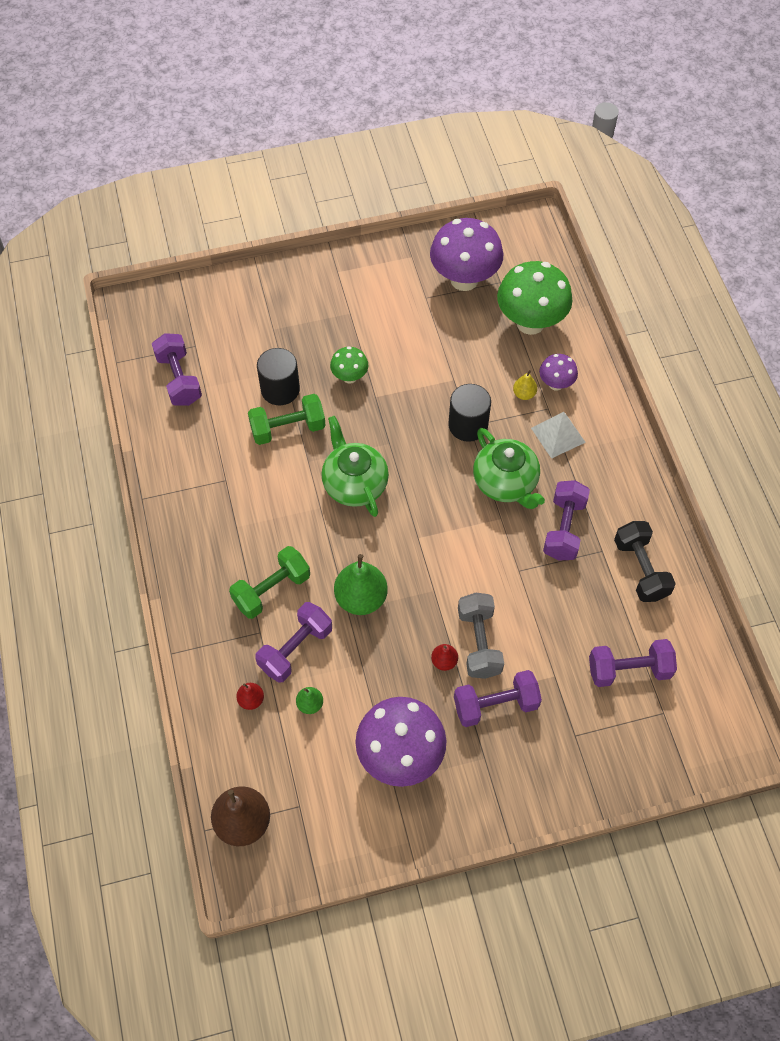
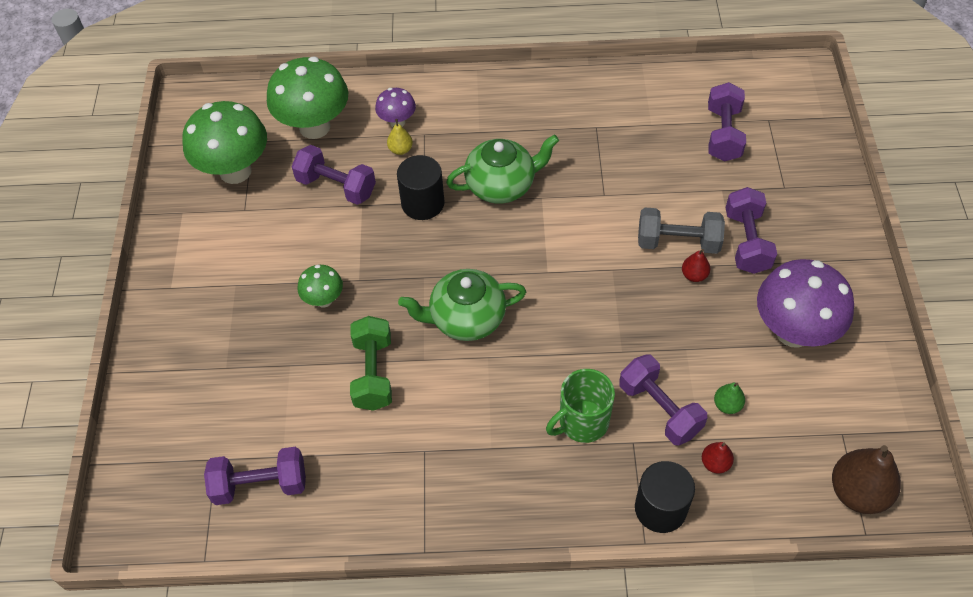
camera: 75 degrees left, 5 degrees down
green dumbbell [229,546,310,619] -> green mug [546,369,615,443]
black cylinder [257,348,300,405] -> black cylinder moved to [635,461,695,533]
green pear [334,554,388,615] -> none
purple mushroom [430,218,504,291] -> green mushroom [182,101,267,184]
white pyramid [531,412,586,459] -> none
purple dumbbell [543,480,590,561] -> purple dumbbell moved to [292,145,376,205]
black dumbbell [614,521,676,602] -> none

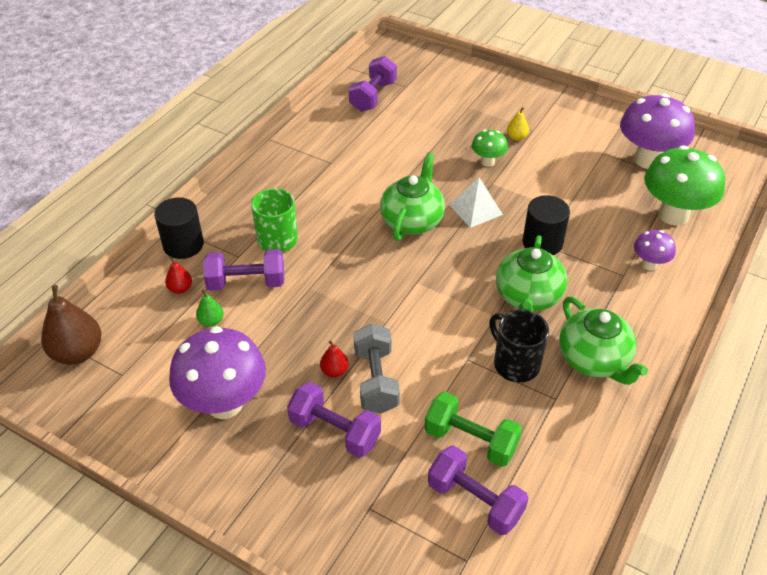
camera: 120 degrees right, 10 degrees down
green mushroom [182,101,267,184] -> purple mushroom [620,94,695,169]
purple dumbbell [292,145,376,205] -> none
green dumbbell [350,316,392,411] -> green dumbbell moved to [425,392,522,467]
yellow pear [387,119,413,155] -> yellow pear moved to [507,107,529,141]
grey dumbbell [638,208,725,254] -> grey dumbbell turned 45 degrees counterclockwise [354,324,400,413]
none -> white pyramid [449,177,503,228]
none -> black mug [489,309,549,383]
none -> green teapot [559,297,648,385]

